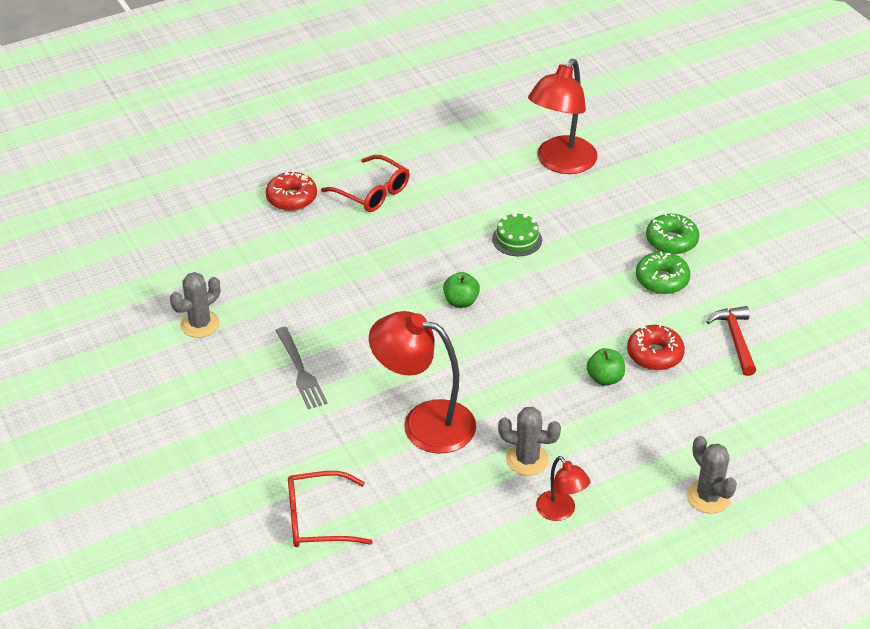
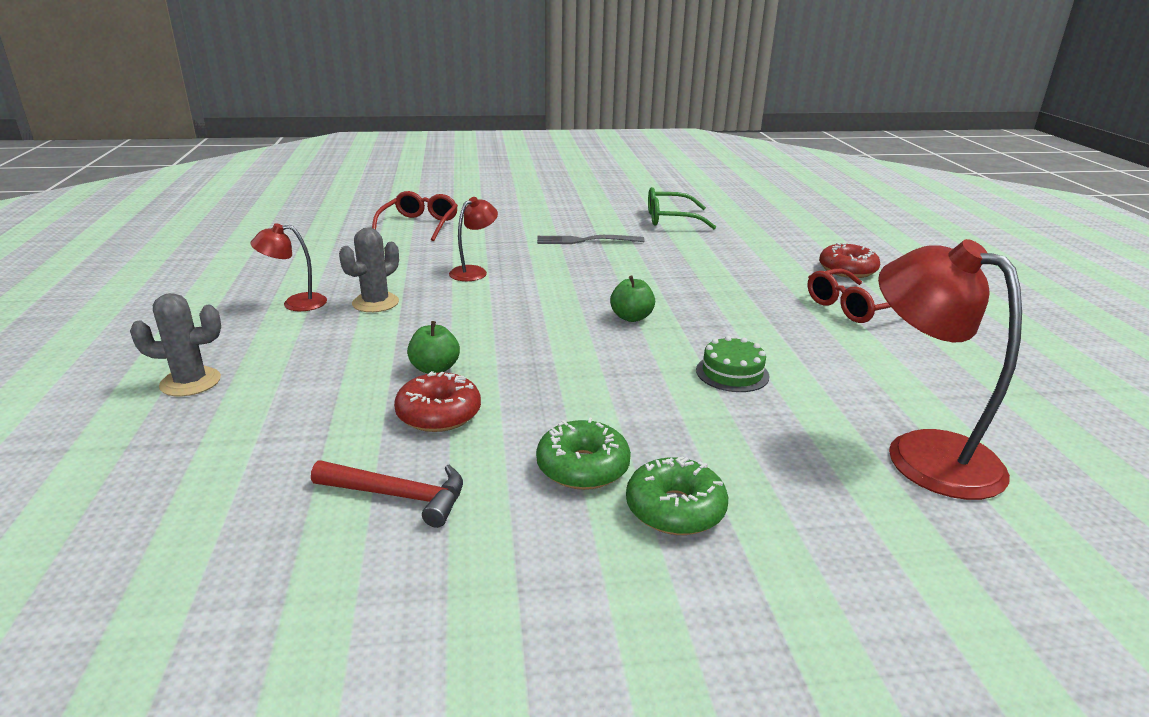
camera: 110 degrees right, 15 degrees down
grey cactus [170,272,220,338] -> green glasses [648,187,716,229]
red lamp [369,311,476,453] -> red lamp [449,197,498,281], size x0.52

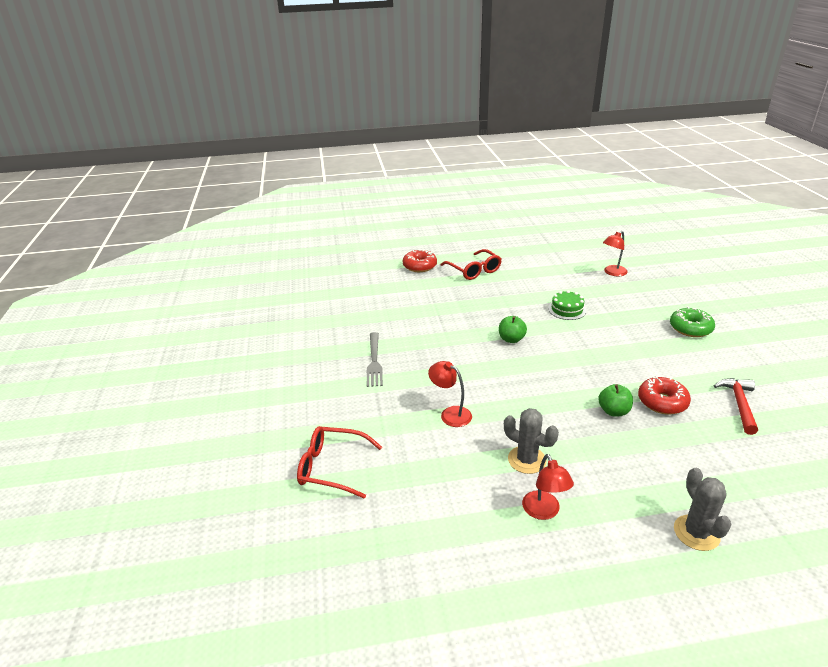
camera: 90 degrees left, 5 degrees up
green donut [536,418,631,490] -> none
green glasses [648,187,716,229] -> none
red lamp [878,239,1022,500] -> red lamp [603,231,627,276], size x0.52

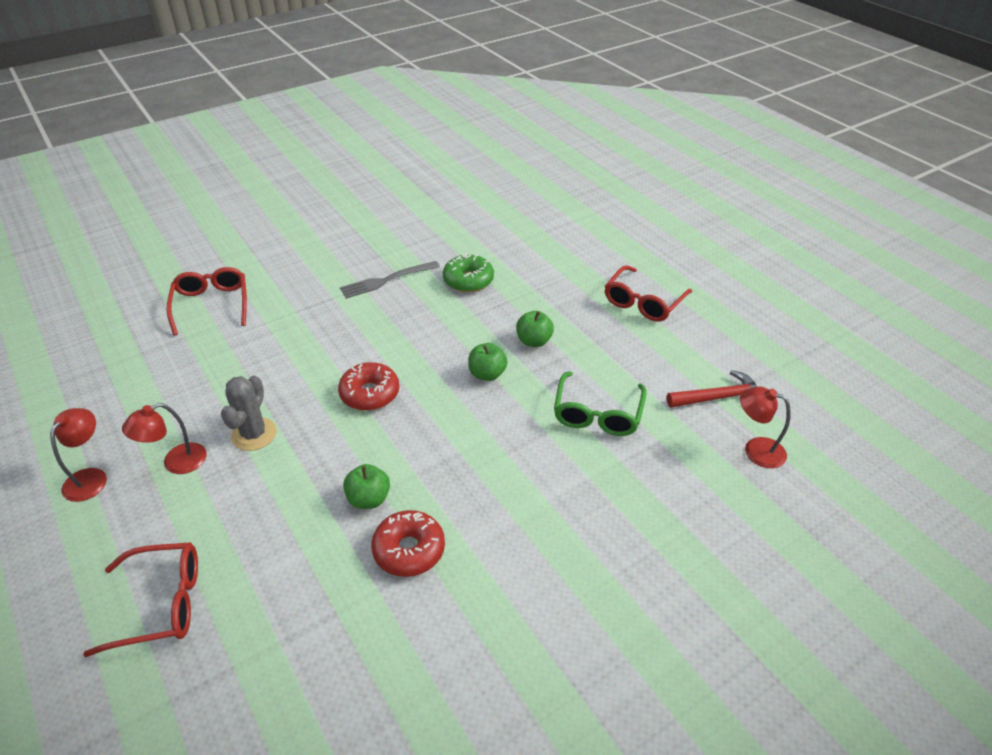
camera: 65 degrees right, 10 degrees up
red donut [403,249,437,272] -> red donut moved to [338,362,399,411]
red lamp [428,361,472,427] -> red lamp moved to [50,408,107,502]
green cake [548,290,586,320] -> green glasses [554,371,647,436]
green donut [670,307,715,337] -> green donut moved to [443,254,494,292]
grey cactus [674,468,732,551] -> red glasses [83,542,198,657]
red hammer [714,378,758,435] -> red hammer moved to [667,370,757,408]
none -> green apple [516,311,554,347]

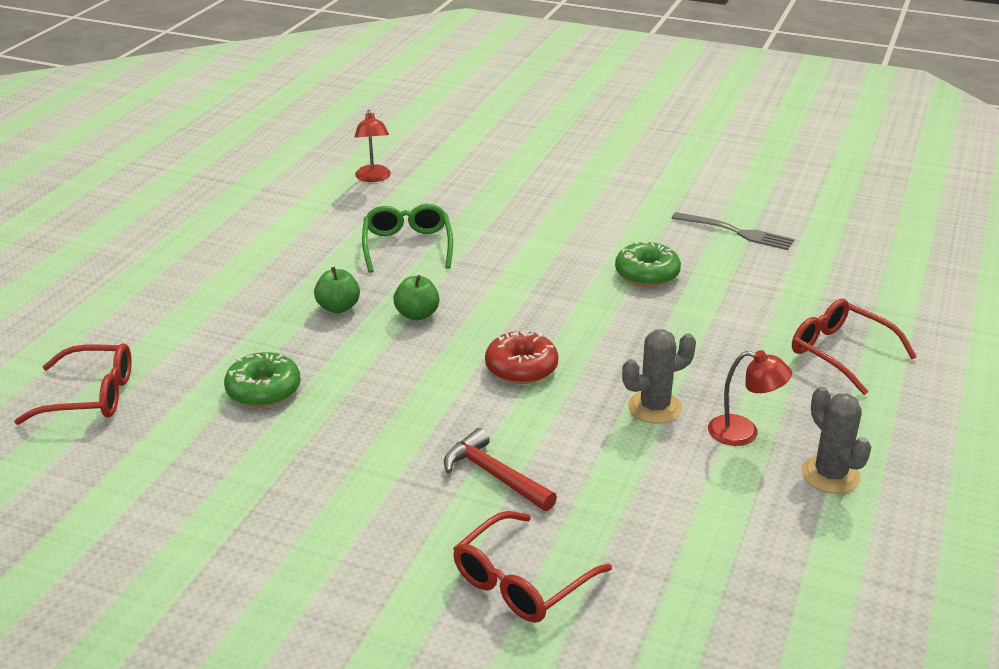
camera: 125 degrees left, 10 degrees down
red lamp [50,408,107,502] -> grey cactus [801,387,871,494]
grey fork [340,261,440,299] -> grey fork moved to [672,212,794,250]
green apple [343,464,390,509] -> none
red donut [371,510,445,577] -> green donut [615,241,681,287]
green glasses [554,371,647,436] -> green glasses turned 75 degrees counterclockwise [362,204,453,273]
red glasses [605,265,692,322] -> red glasses moved to [14,343,132,425]
red hammer [667,370,757,408] -> red hammer moved to [444,428,557,511]

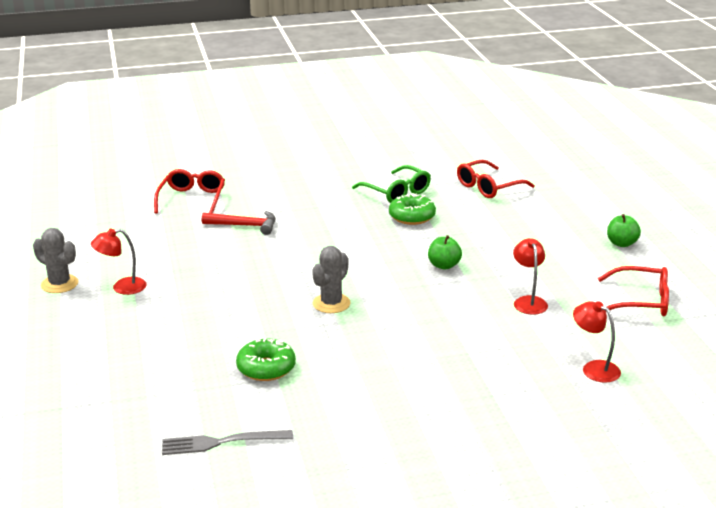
camera: 145 degrees right, 5 degrees down
green glasses [362,204,453,273] -> green glasses moved to [352,165,431,203]
green apple [393,275,440,321] -> green apple moved to [607,214,641,247]
red donut [485,330,558,384] -> none
grey cactus [622,329,696,424] -> grey cactus moved to [312,246,351,313]
red glasses [792,299,917,395] -> red glasses moved to [598,266,669,316]
none -> red lamp [513,238,548,314]

